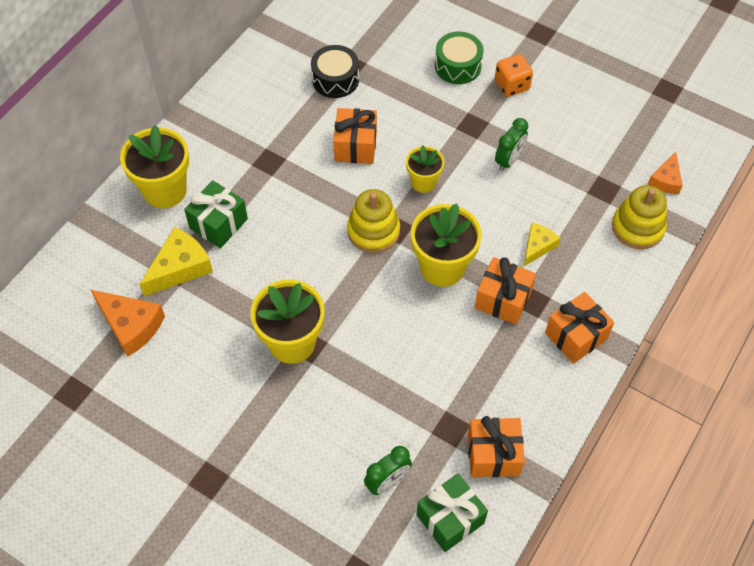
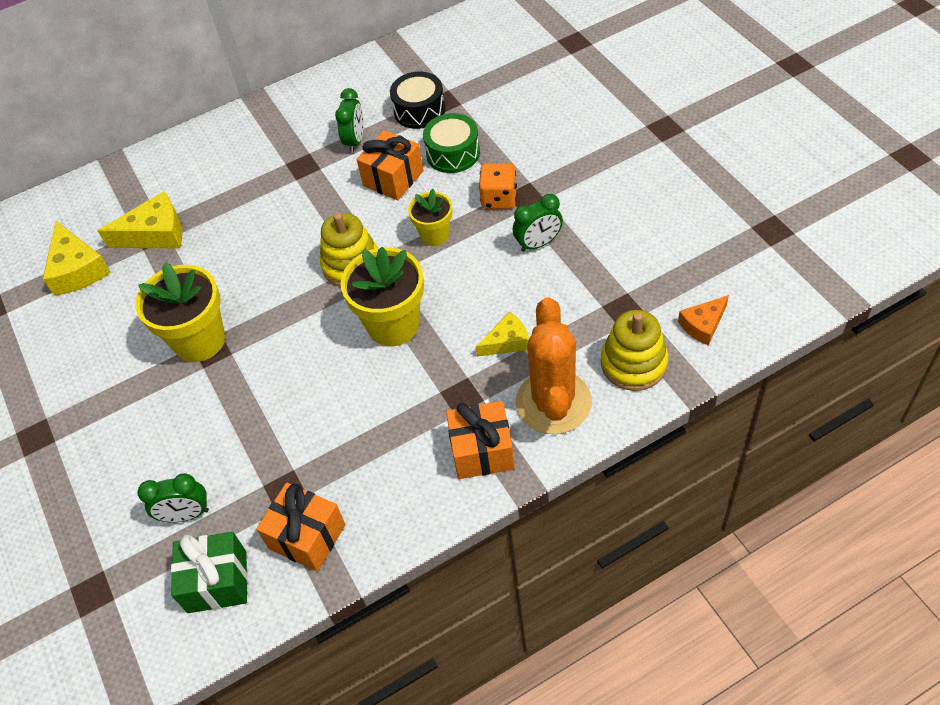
camera: 35 degrees right, 5 degrees down
orange cheese [90,289,165,357] -> yellow cheese [43,221,111,296]
yellow flower pot [120,125,189,208] -> none
green gift [184,180,248,248] -> none
green drum [435,32,484,84] -> green drum moved to [423,113,480,173]
orange gift [475,257,536,325] -> none
orange dice [495,54,533,97] -> orange dice moved to [479,163,517,209]
none -> green clock [335,88,364,153]
none -> orange cactus [515,297,592,434]

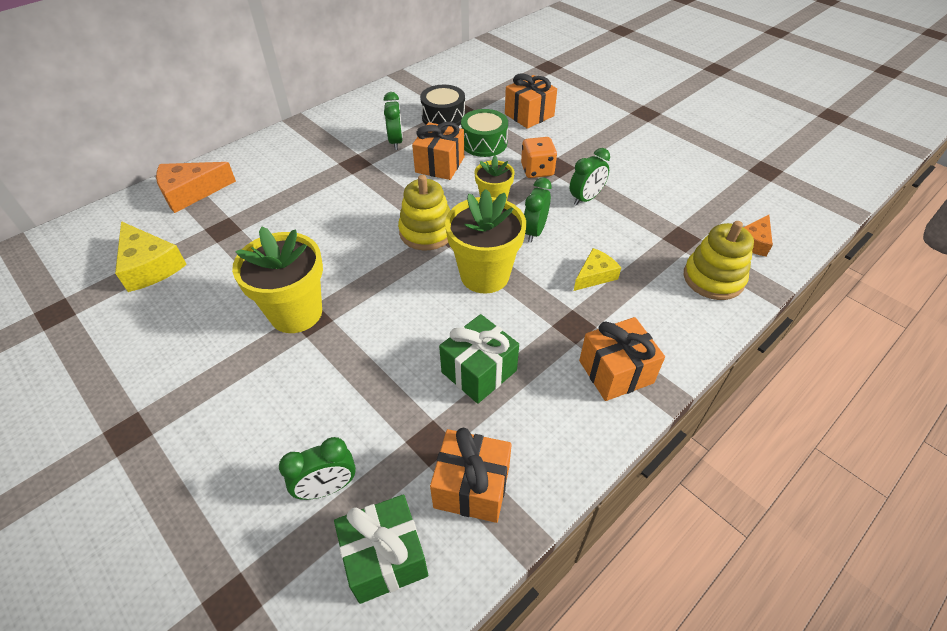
camera: 20 degrees left, 5 degrees down
yellow cheese [98,191,182,248] -> none
orange cactus [515,297,592,434] -> none
none -> orange cheese [156,162,236,213]
none -> green gift [439,314,519,404]
none -> orange gift [505,73,557,129]
none -> green clock [524,178,552,243]

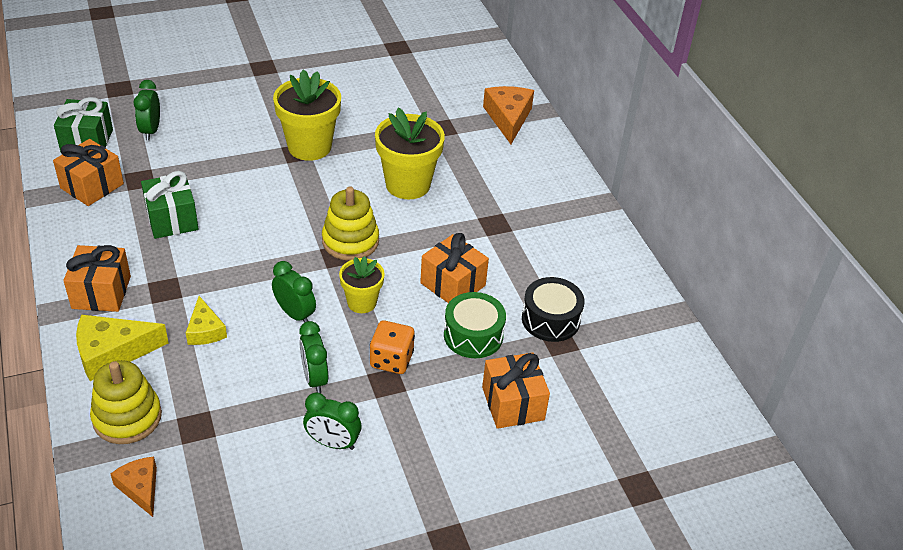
camera: 110 degrees right, 5 degrees down
yellow cheese [115,221,187,292] -> yellow cheese moved to [76,314,168,381]
green clock [384,92,403,150] -> green clock moved to [303,392,362,450]
yellow flower pot [445,189,526,294] -> yellow flower pot moved to [375,108,445,199]

